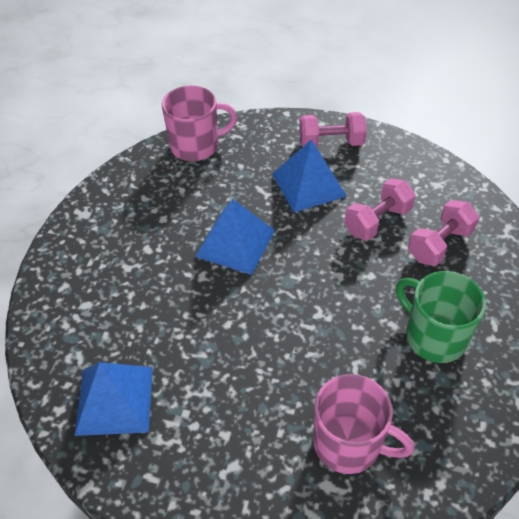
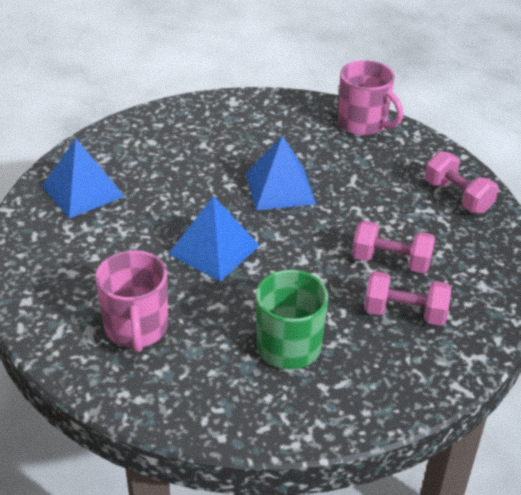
camera: 55 degrees right, 10 degrees down
blue pyramid [272,139,347,212] -> blue pyramid moved to [169,196,260,281]

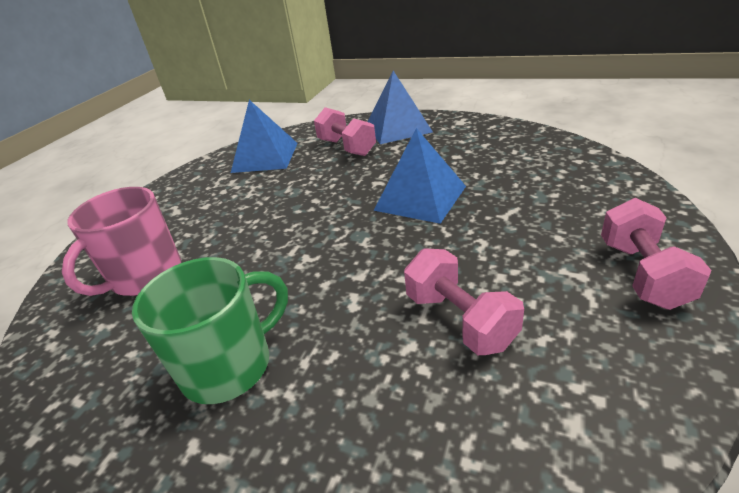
camera: 45 degrees right, 5 degrees down
blue pyramid [169,196,260,281] -> blue pyramid moved to [367,71,433,144]
pink mug [338,60,403,136] -> none
pink dumbbell [364,271,451,326] -> pink dumbbell moved to [314,107,376,156]

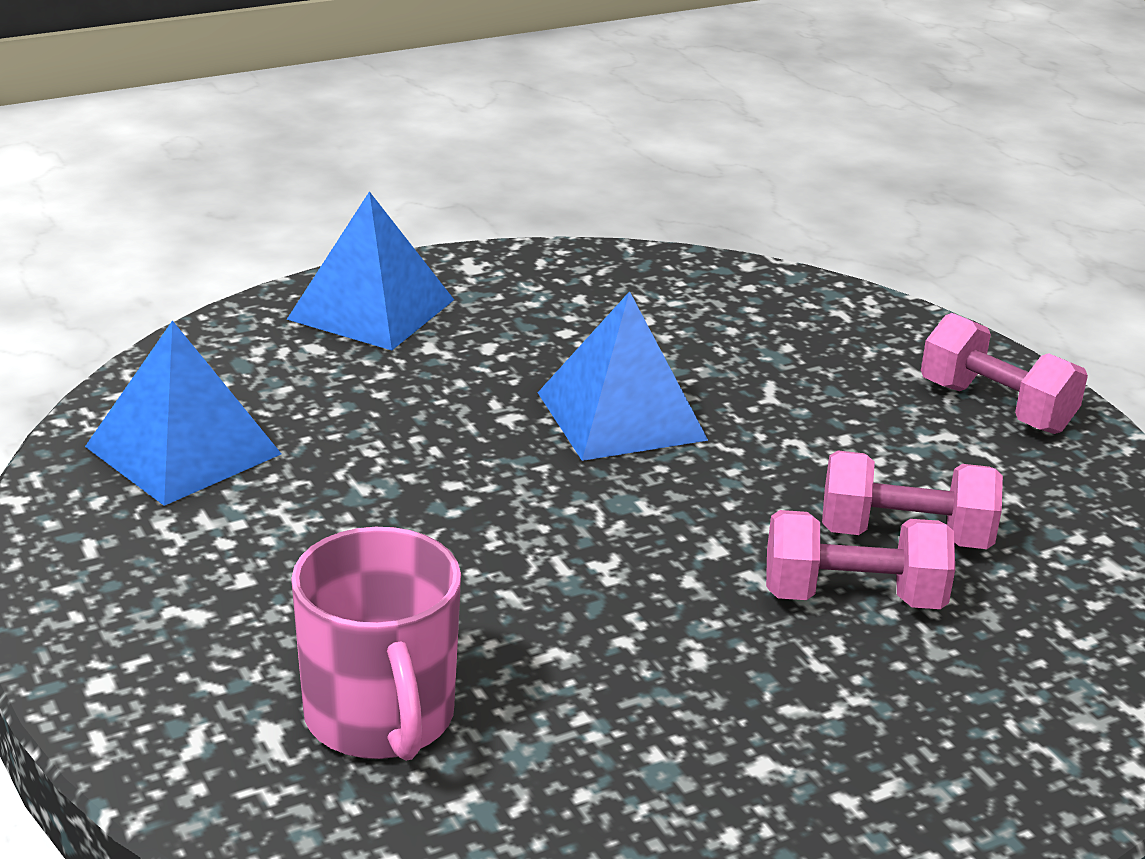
camera: 55 degrees left, 5 degrees down
green mug [132,257,288,404] -> none
pink dumbbell [314,107,376,156] -> pink dumbbell moved to [766,510,955,609]

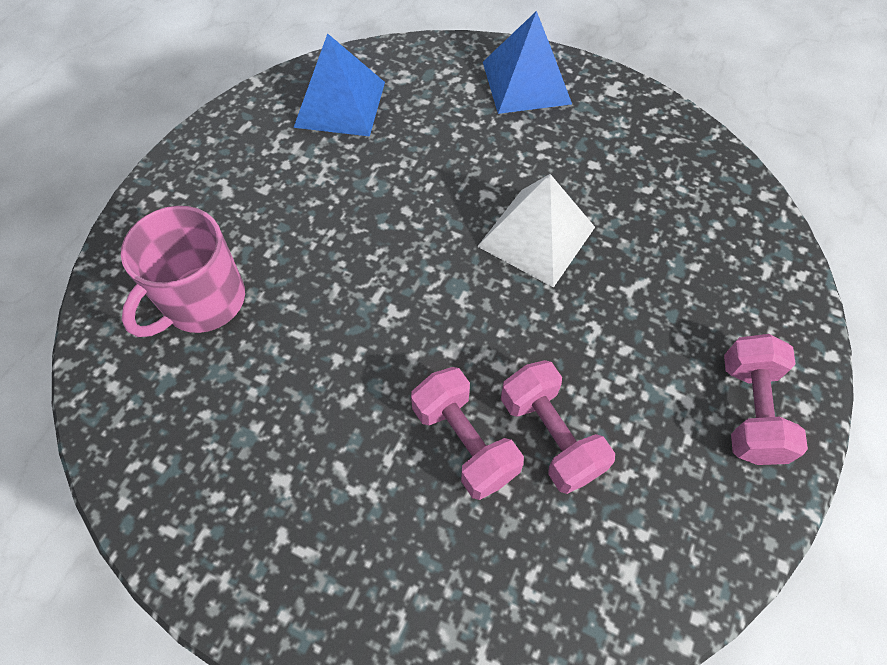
camera: 55 degrees right, 30 degrees up
blue pyramid [538,291,708,461] -> white pyramid [477,174,595,288]

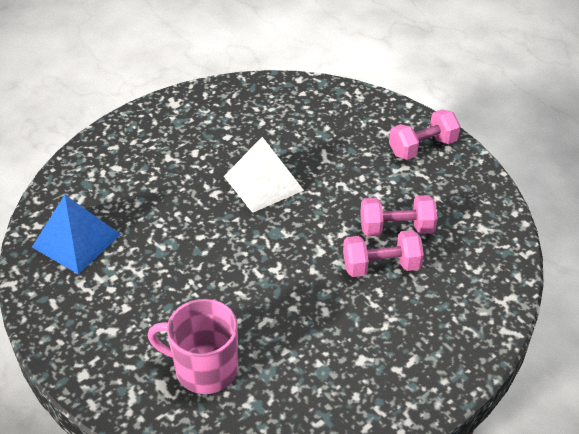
camera: 65 degrees left, 15 degrees down
pink mug [121,206,245,337] -> pink mug turned 135 degrees clockwise [148,299,238,394]
blue pyramid [483,11,572,114] -> none
pink dumbbell [724,334,808,465] -> pink dumbbell turned 60 degrees counterclockwise [389,109,460,160]

